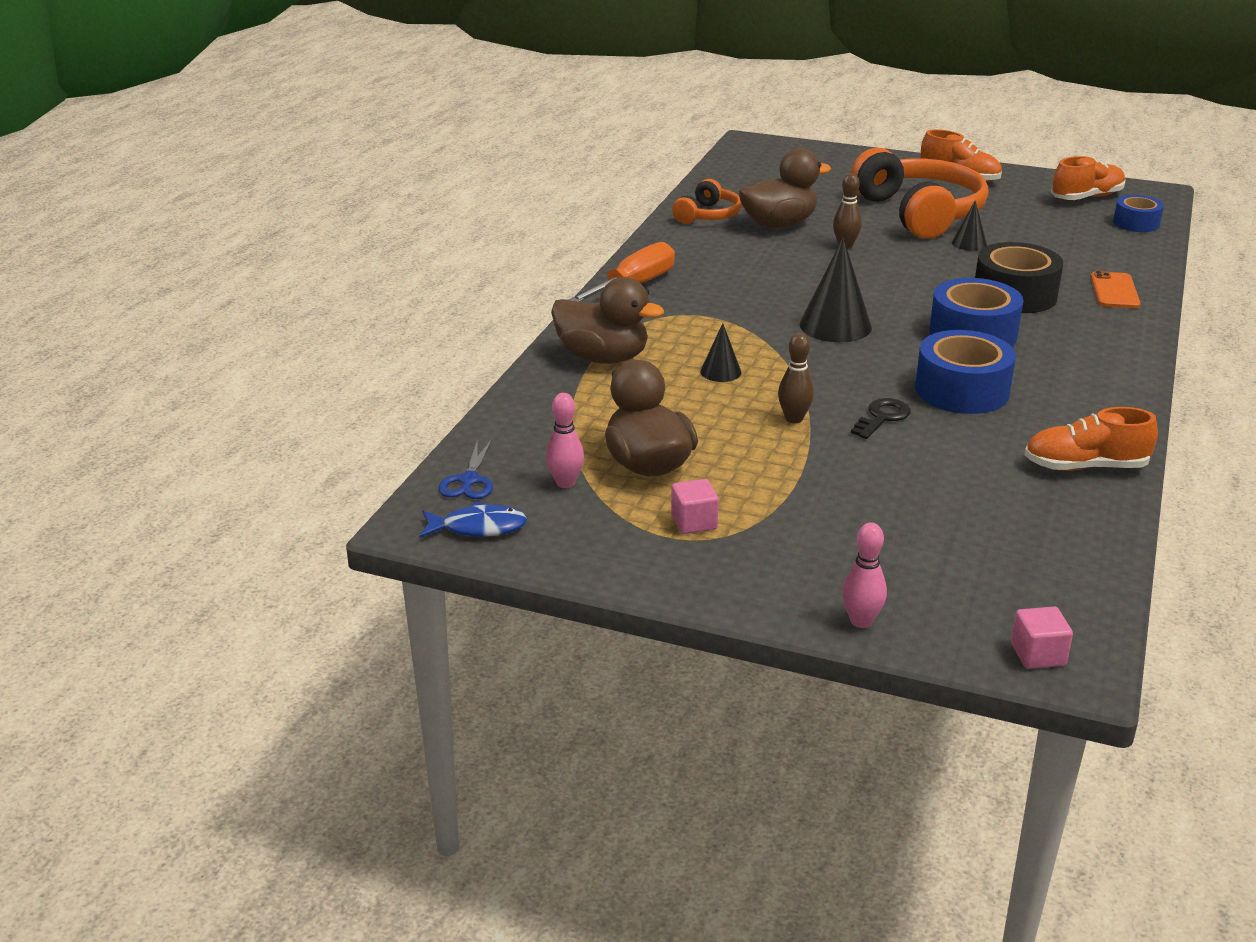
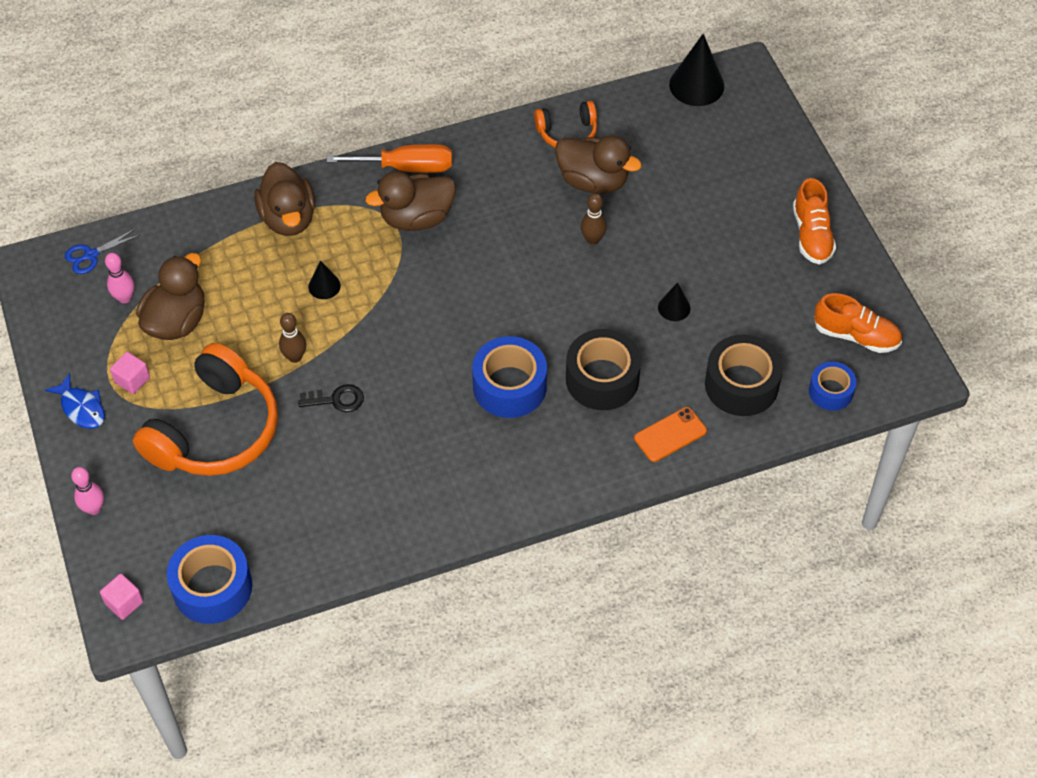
camera: 50 degrees right, 25 degrees up
blue fish [419,502,527,538] -> blue fish moved to [45,373,105,429]
black cone [800,238,872,342] -> black cone moved to [669,34,724,106]
orange headphones [851,148,988,239] -> orange headphones moved to [133,343,278,476]
blue tape [915,330,1016,414] -> blue tape moved to [167,535,252,624]
orange shoe [1024,407,1158,471] -> none
none -> brown duck [365,171,456,231]
none -> black tape [705,335,783,416]

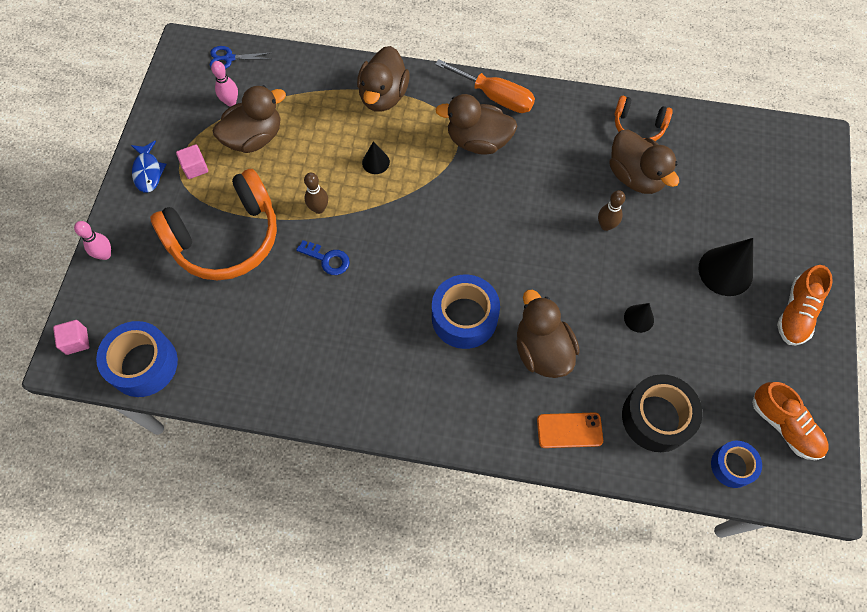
camera: 30 degrees right, 10 degrees up
black key [298,384,364,412] -> blue key [296,240,350,275]
black tape [566,329,641,410] -> brown duck [516,290,580,378]
black cone [669,34,724,106] -> black cone moved to [698,238,753,296]

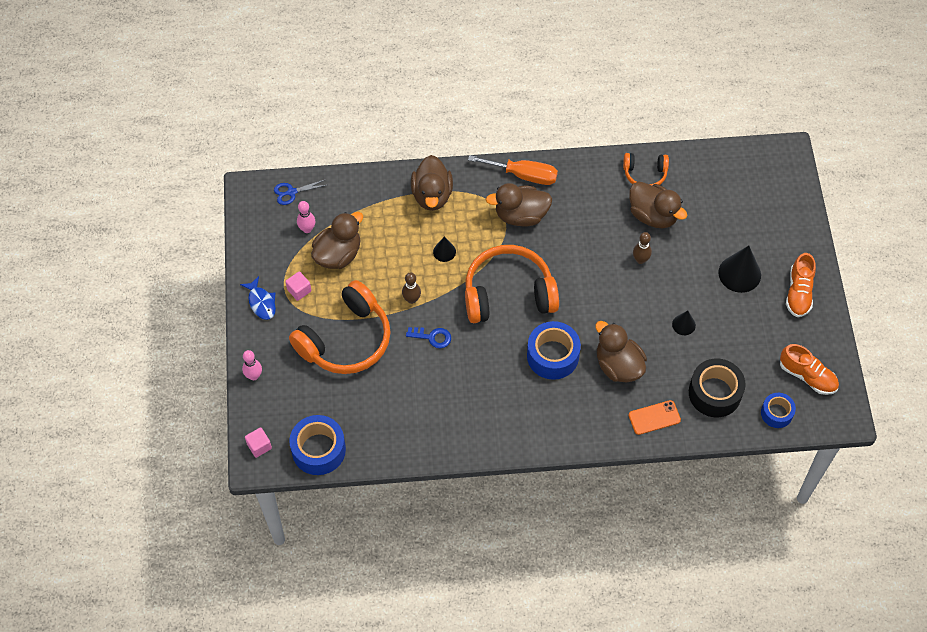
camera: 15 degrees left, 5 degrees down
none -> orange headphones [465,245,559,323]

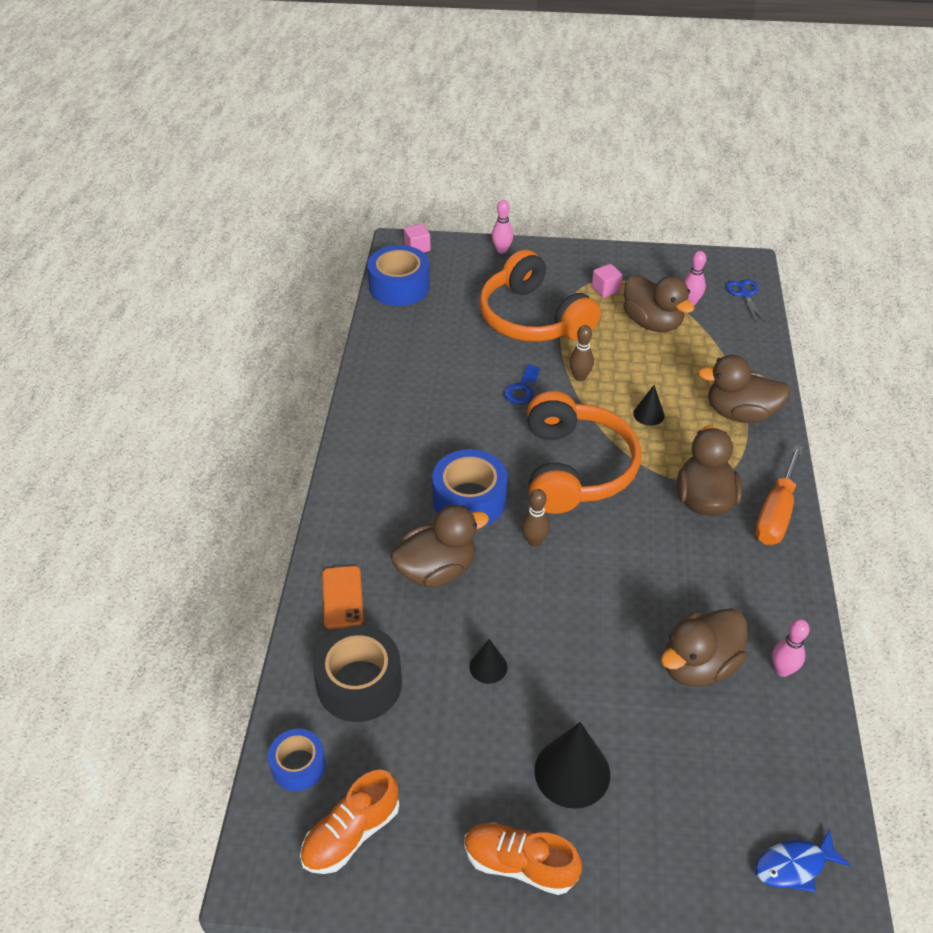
camera: 100 degrees right, 15 degrees down
blue fish [240,276,276,320] -> blue fish moved to [755,830,850,892]
orange headphones [623,153,669,185] -> pink bowling pin [772,619,810,677]
brown bowling pin [633,232,652,264] -> brown bowling pin moved to [522,489,550,547]

